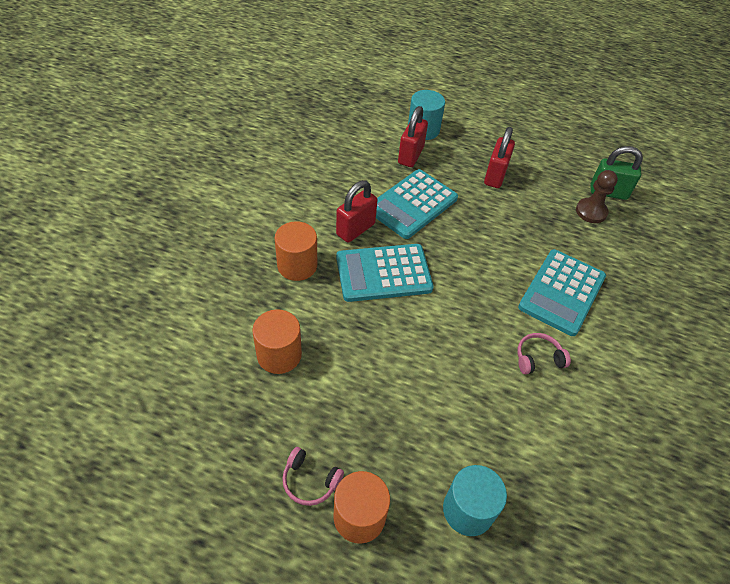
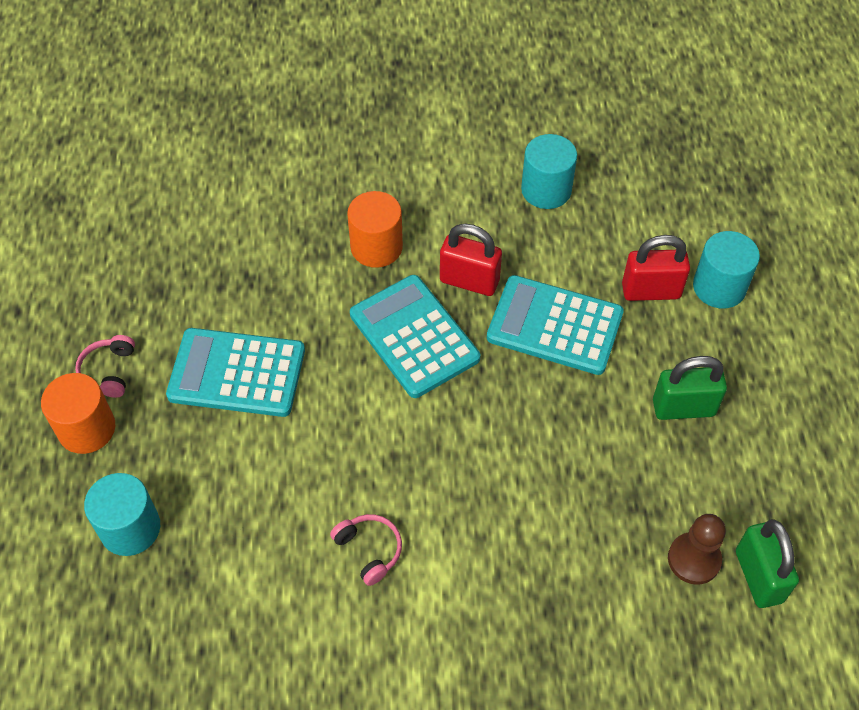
camera: 70 degrees right, 5 degrees up
orange cylinder [252,309,302,374] -> none
red padlock [484,127,515,188] -> green padlock [653,356,727,420]
turquoise calculator [518,249,606,336] -> turquoise calculator moved to [166,328,305,417]
none -> turquoise cylinder [521,134,577,209]

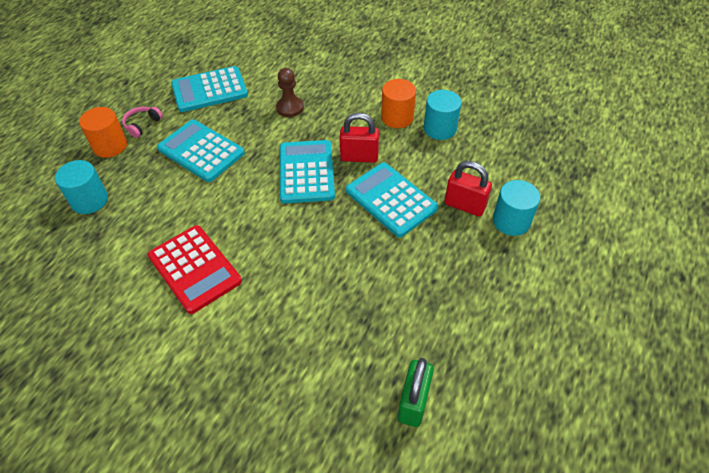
camera: 30 degrees right, 5 degrees down
pink headphones [330,514,402,586] -> red calculator [148,225,242,314]
orange cylinder [347,191,403,268] -> orange cylinder moved to [381,79,416,128]
red padlock [440,223,502,296] -> red padlock turned 45 degrees counterclockwise [340,113,379,163]
green padlock [653,356,727,420] -> none
brown pawn [668,514,726,585] -> brown pawn moved to [276,68,304,117]
none -> turquoise calculator [171,66,248,112]

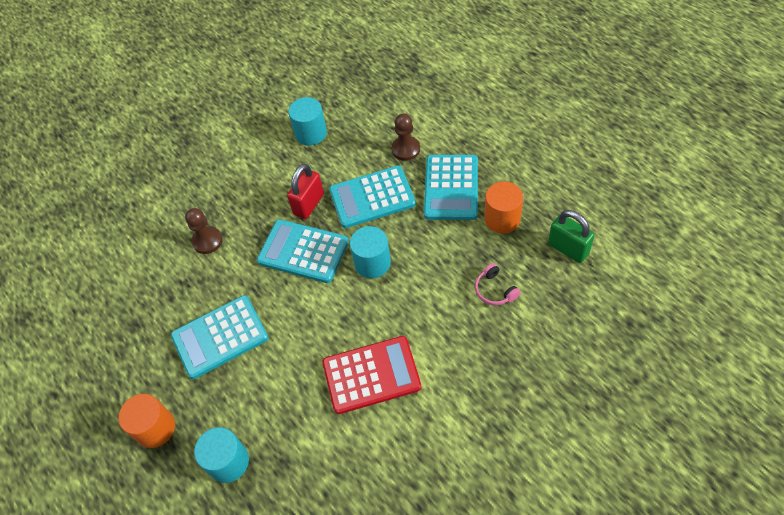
camera: 60 degrees left, 5 degrees up
pink headphones [122,107,163,138] -> pink headphones moved to [475,263,521,305]
turquoise calculator [171,66,248,112] -> turquoise calculator moved to [424,155,478,220]
orange cylinder [381,79,416,128] -> orange cylinder moved to [484,181,523,233]
red padlock [444,161,492,216] -> brown pawn [392,114,420,161]
turquoise cylinder [493,180,540,236] -> turquoise cylinder moved to [350,226,391,278]

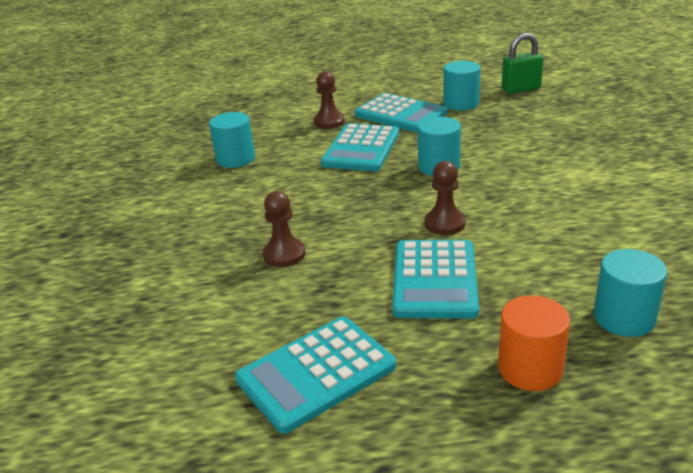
camera: 60 degrees left, 25 degrees down
turquoise calculator [257,219,349,283] -> turquoise calculator moved to [235,316,396,434]
red padlock [287,164,324,219] -> none
red calculator [322,336,422,414] -> none
pink headphones [475,263,521,305] -> none
orange cylinder [484,181,523,233] -> turquoise cylinder [443,61,481,111]
none -> brown pawn [424,161,466,235]

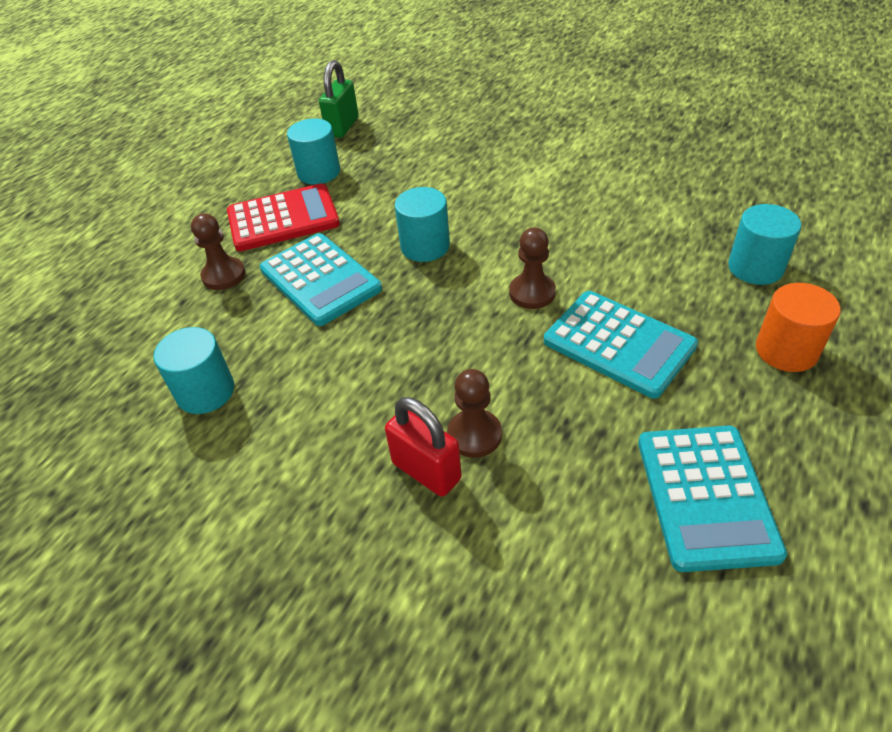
camera: 55 degrees left, 15 degrees up
turquoise calculator [354,93,448,132] -> red calculator [227,183,340,251]
none -> red padlock [385,397,462,497]

